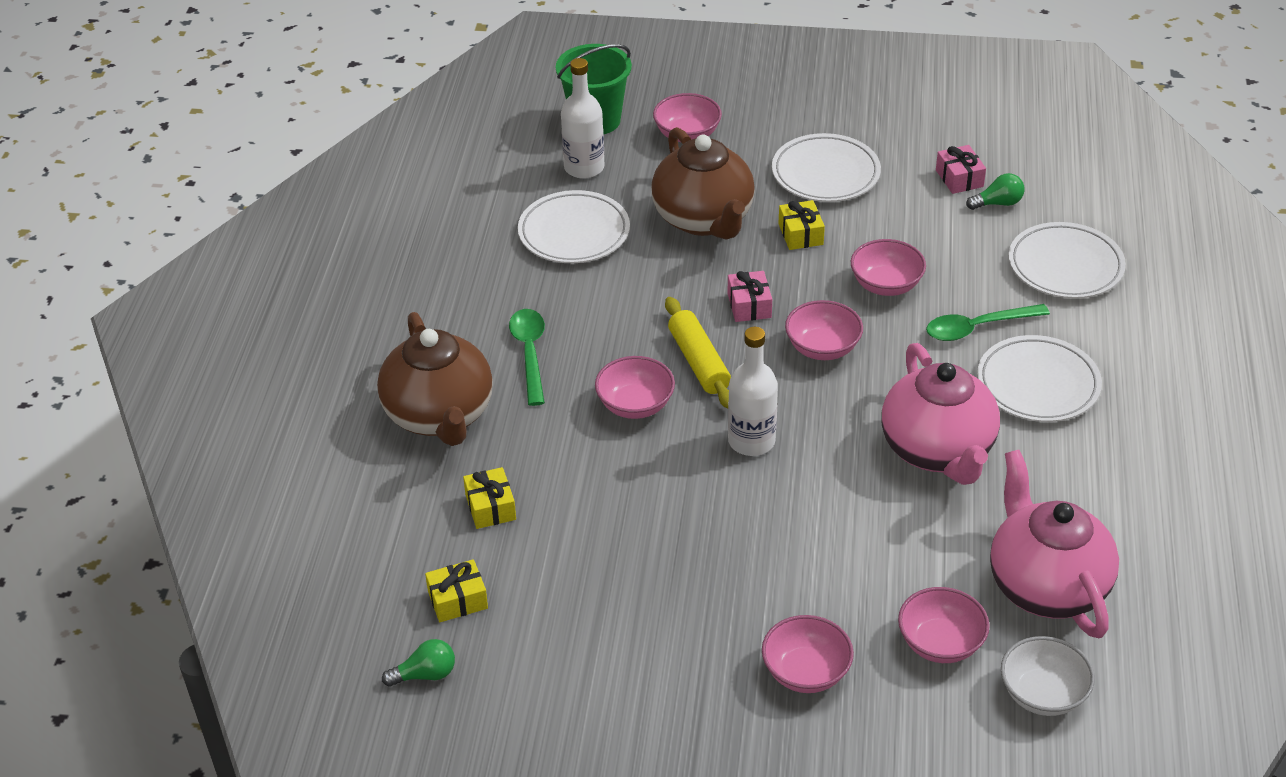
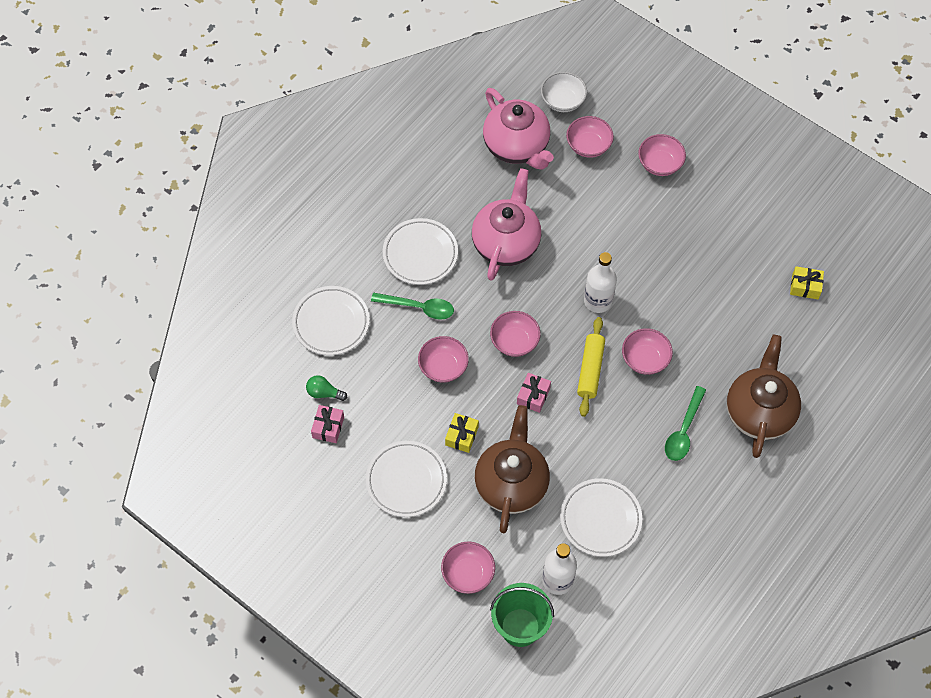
camera: 150 degrees left, 20 degrees up
green light bulb [382,639,455,687] -> none
yellow gift [463,467,516,529] -> none
pink teapot [990,450,1119,638] -> pink teapot turned 45 degrees counterclockwise [483,88,554,170]

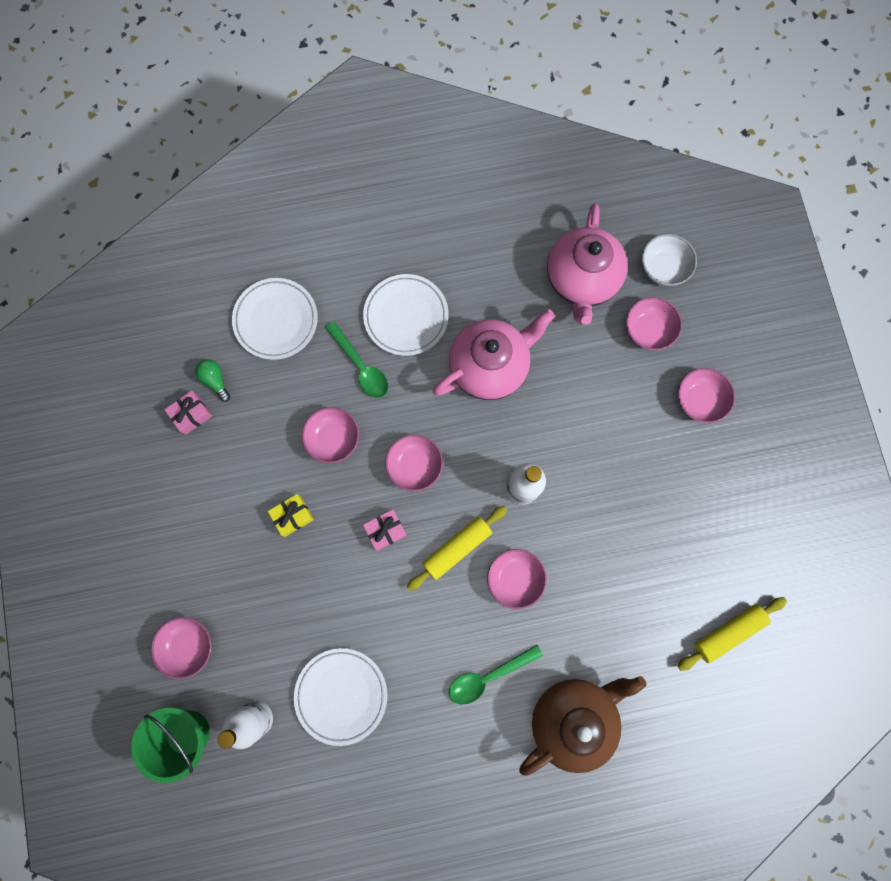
camera: 40 degrees right, 15 degrees up
white plate [366,441,447,517] -> none
brown teapot [474,405,550,533] -> none
yellow gift [790,266,824,299] -> yellow rolling pin [678,597,787,671]

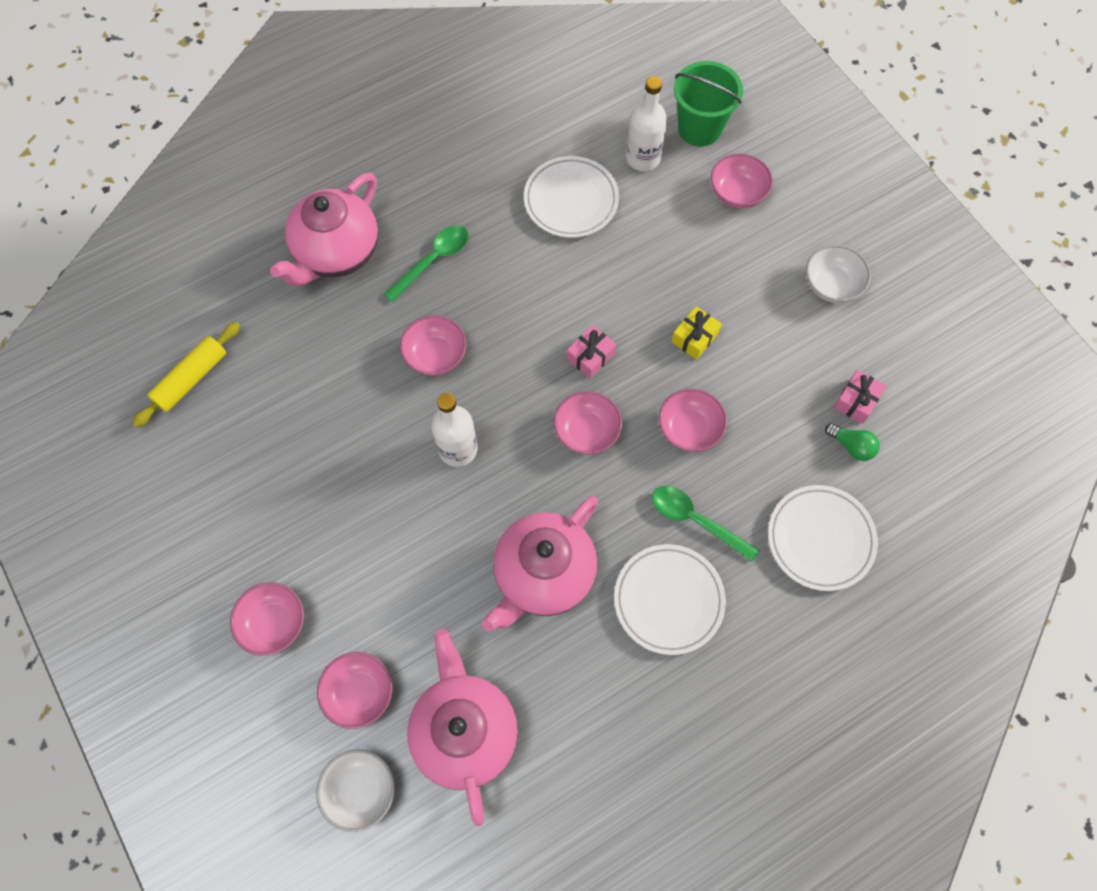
camera: 160 degrees right, 10 degrees down
yellow rolling pin [407,506,507,591] -> none
brown teapot [519,676,646,776] -> pink teapot [270,173,378,287]
none -> white bowl [806,245,871,303]

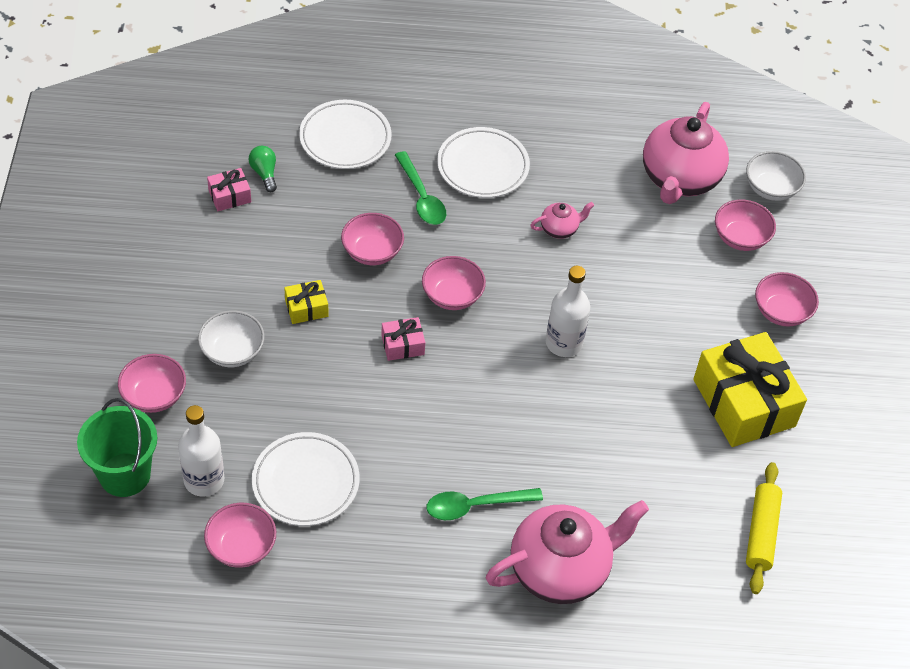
camera: 150 degrees left, 15 degrees down
yellow rolling pin [132,322,241,428] -> yellow rolling pin turned 60 degrees counterclockwise [746,462,782,594]
pink bowl [400,315,466,376] -> pink bowl moved to [204,503,276,568]
pink teapot [482,496,598,632] -> pink teapot [530,202,594,239], size x0.45
white bowl [806,245,871,303] -> white bowl moved to [198,311,265,367]
none -> yellow gift [693,332,807,447]

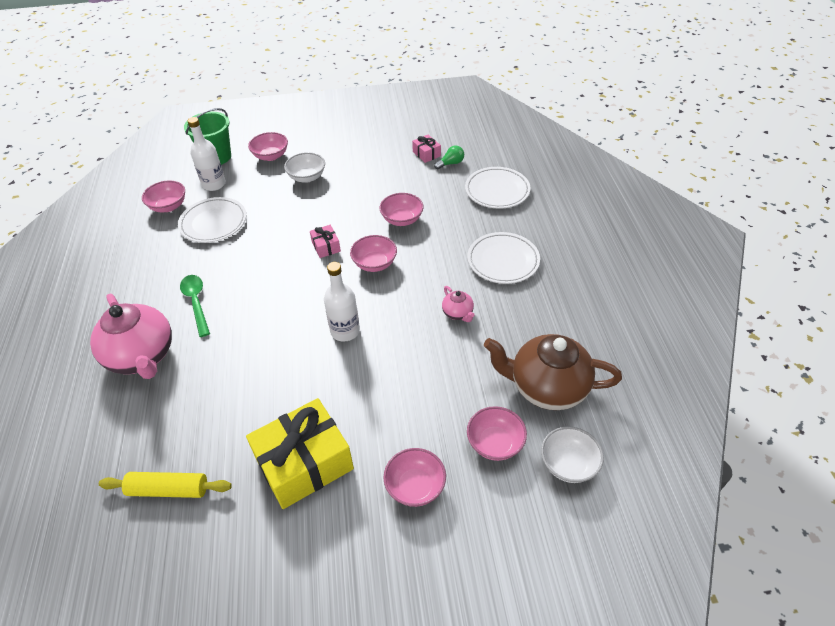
camera: 85 degrees right, 5 degrees down
yellow gift [284,280,329,324] -> none
green spoon [395,151,446,225] -> none
pink teapot [643,102,729,204] -> brown teapot [484,334,622,410]

